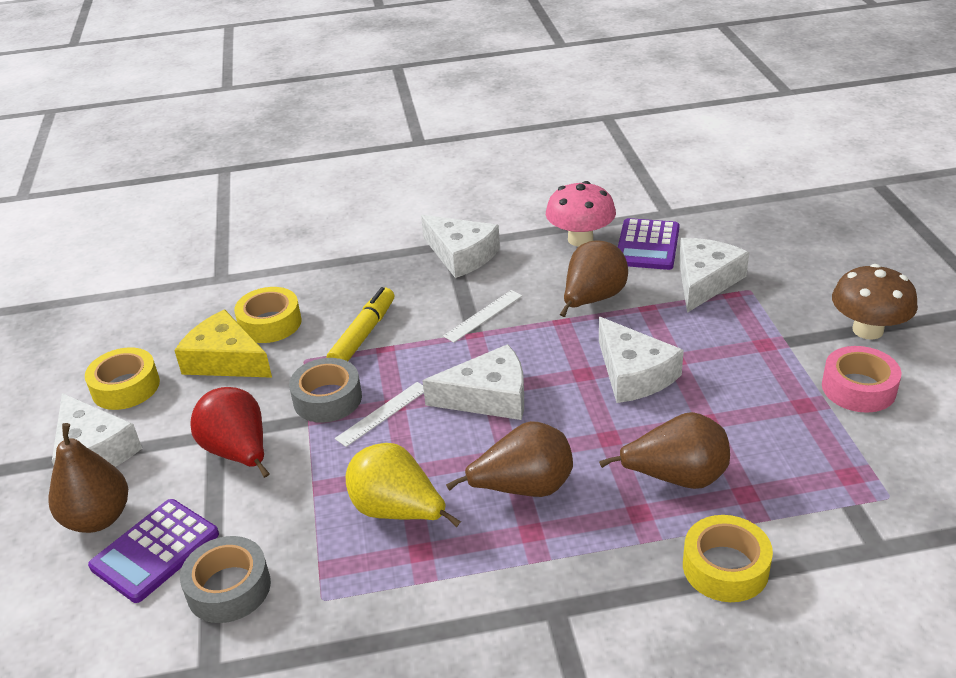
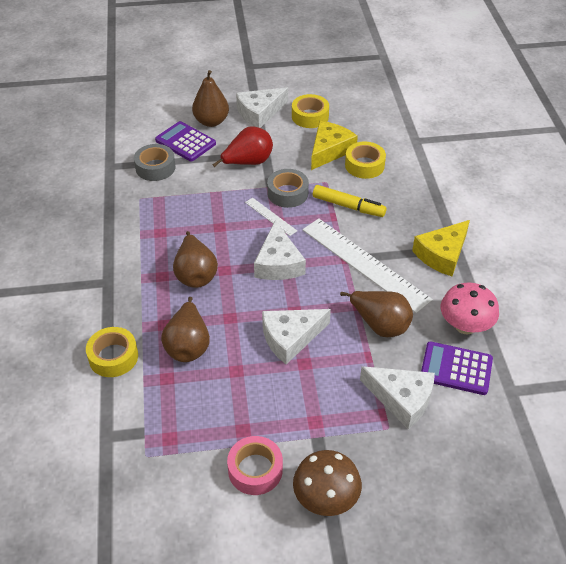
camera: 90 degrees right, 10 degrees up
yellow pear [346,443,461,527] -> none
white cheese [421,215,500,278] -> yellow cheese [412,220,470,276]
white ruler [443,290,522,343] -> white ruler [302,218,433,313], size x2.21

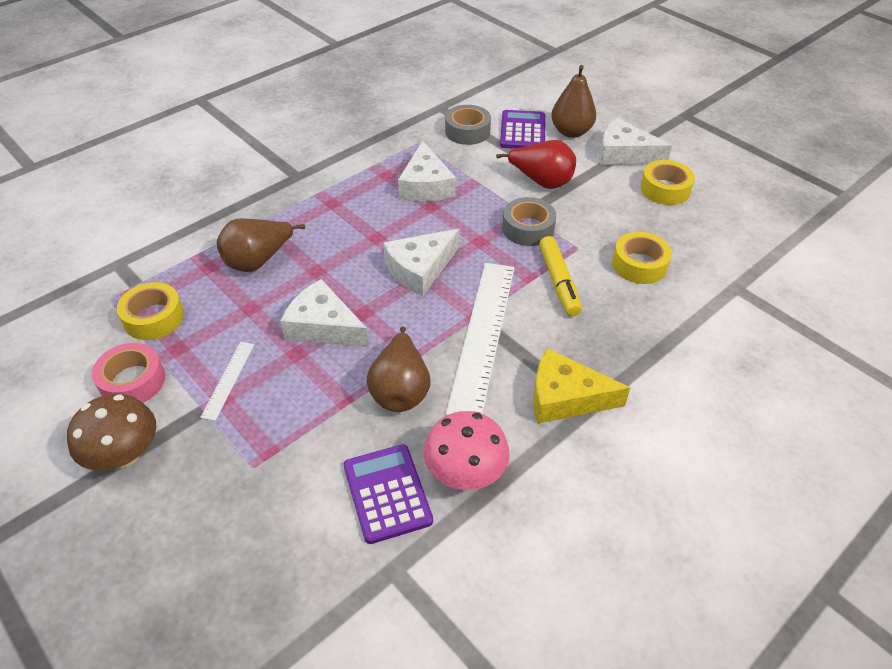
camera: 55 degrees right, 0 degrees up
yellow tape [86,327,138,377] -> yellow tape moved to [117,282,184,340]
brown pear [173,231,218,288] -> none
white ruler [245,198,297,236] -> white ruler moved to [200,342,254,421]
yellow cheese [311,121,358,170] -> none
white cheese [360,366,435,429] -> white cheese moved to [398,141,456,201]

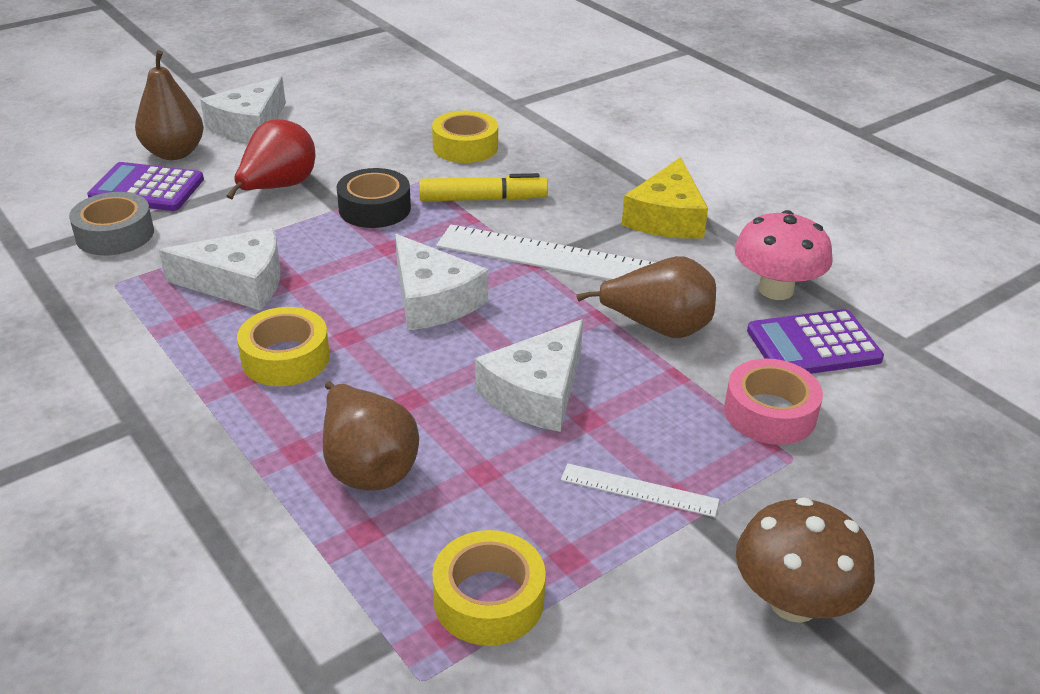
camera: 85 degrees left, 10 degrees down
pink tape [92,343,165,403] -> pink tape moved to [724,358,823,445]
grey tape [502,197,556,246] -> black tape [336,168,411,228]
yellow tape [640,160,695,205] -> yellow tape moved to [237,307,330,386]

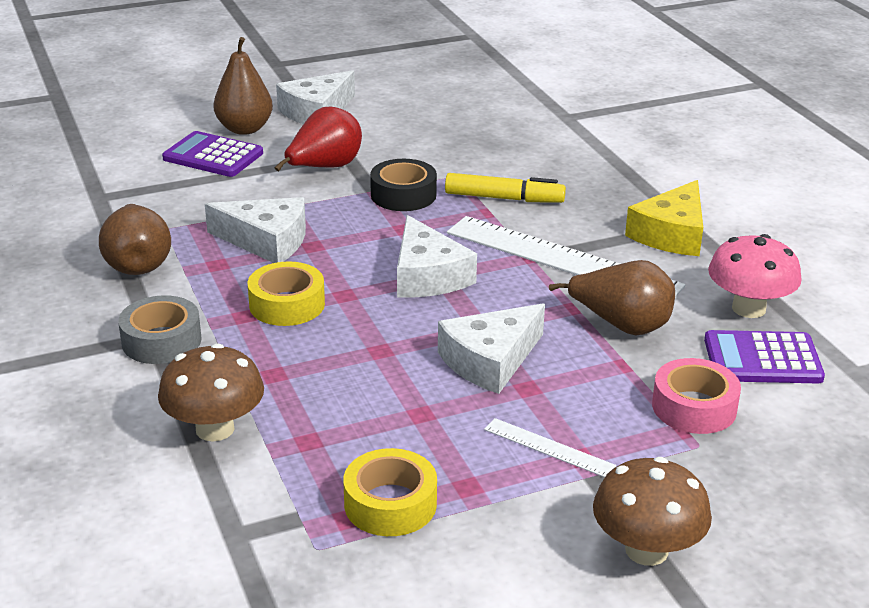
camera: 15 degrees right, 5 degrees down
grey tape [69,192,154,255] -> grey tape moved to [118,295,202,364]
brown pear [323,381,419,491] -> brown pear moved to [99,204,171,275]
yellow tape [432,111,498,163] -> none
none -> brown mushroom [158,343,264,441]

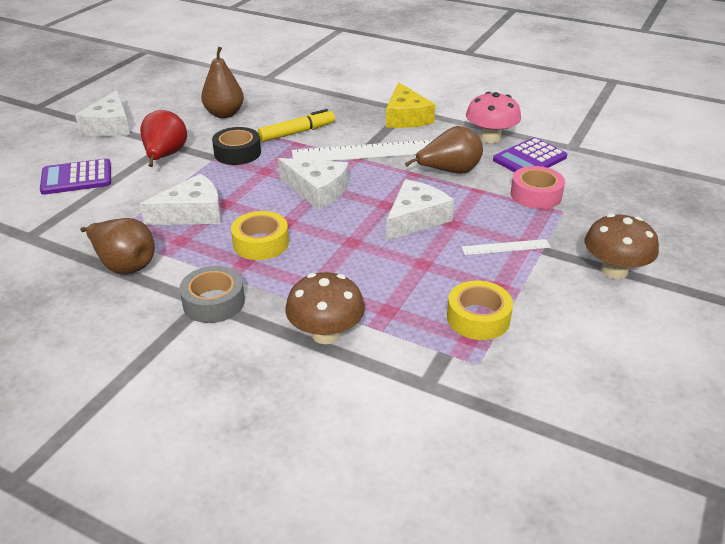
camera: 40 degrees left, 5 degrees up
brown pear [213,37,273,135] -> brown pear moved to [201,47,244,118]
white cheese [438,304,545,394] -> white cheese turned 150 degrees counterclockwise [386,179,454,241]

